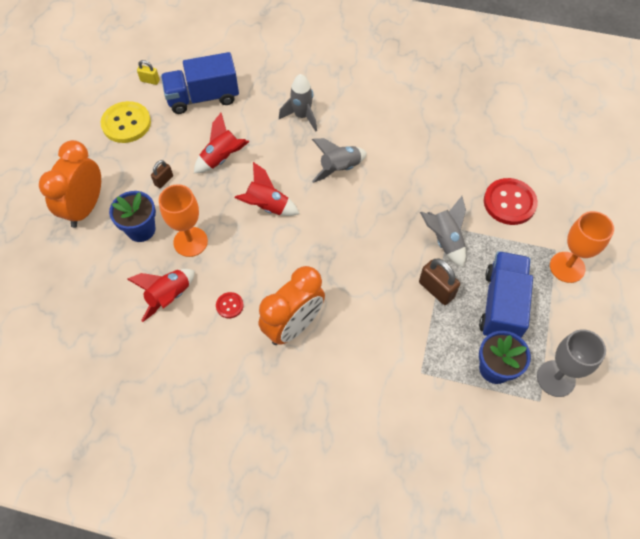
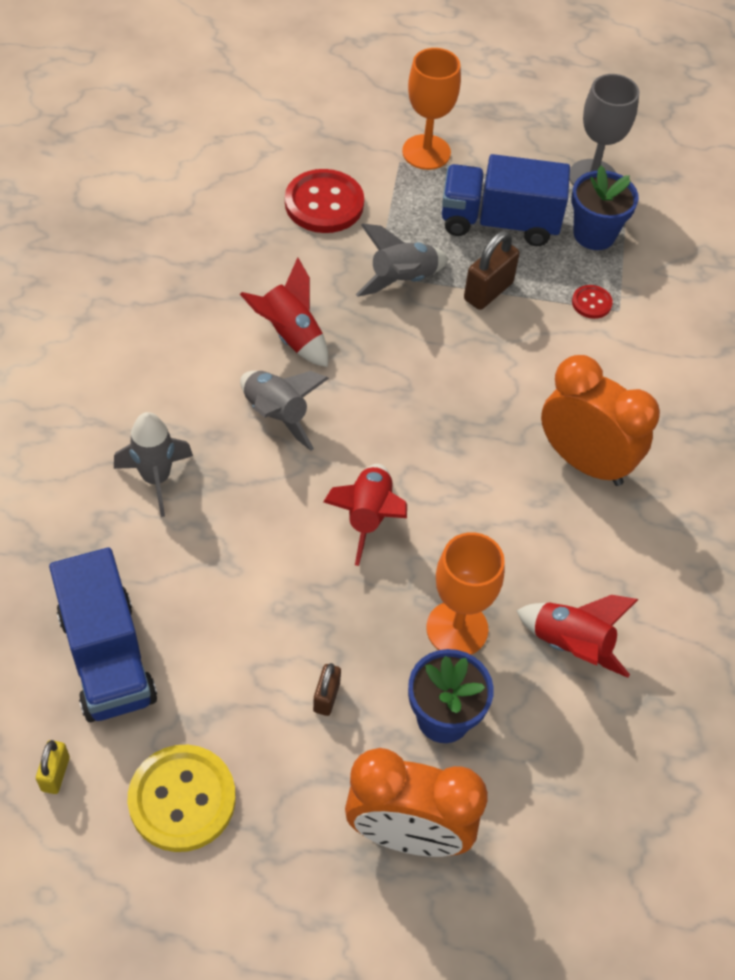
camera: 100 degrees left, 5 degrees down
brown padlock [151,160,173,188] -> brown padlock turned 75 degrees clockwise [313,663,341,716]
red rocket [194,113,249,173] -> red rocket moved to [240,257,328,367]
red button [216,292,244,318] -> red button moved to [572,285,613,319]

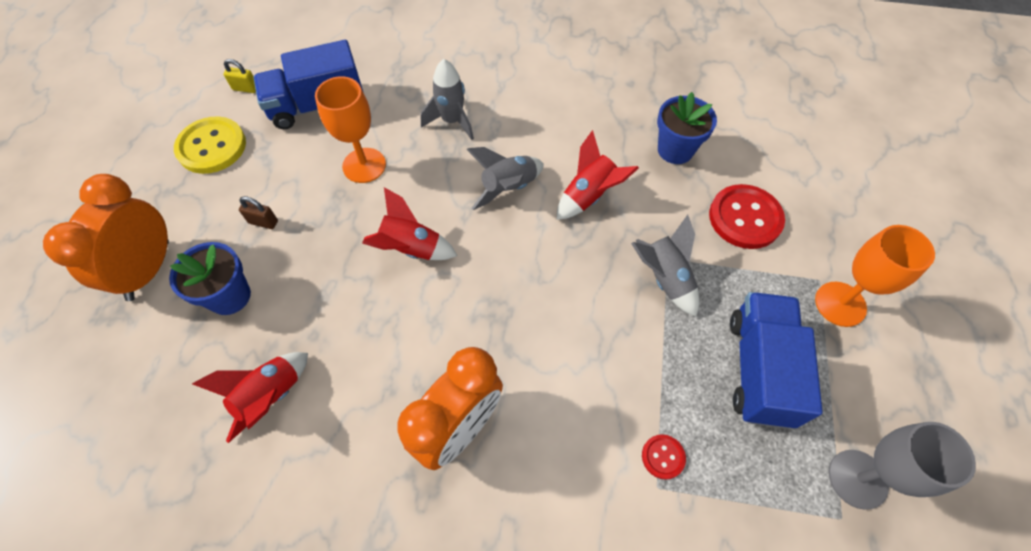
camera: 95 degrees right, 5 degrees up
orange goblet [426,532,505,655] -> orange goblet moved to [315,76,386,183]
brown padlock [464,230,520,310] -> none
blue flower pot [572,166,639,250] -> blue flower pot moved to [657,92,717,164]

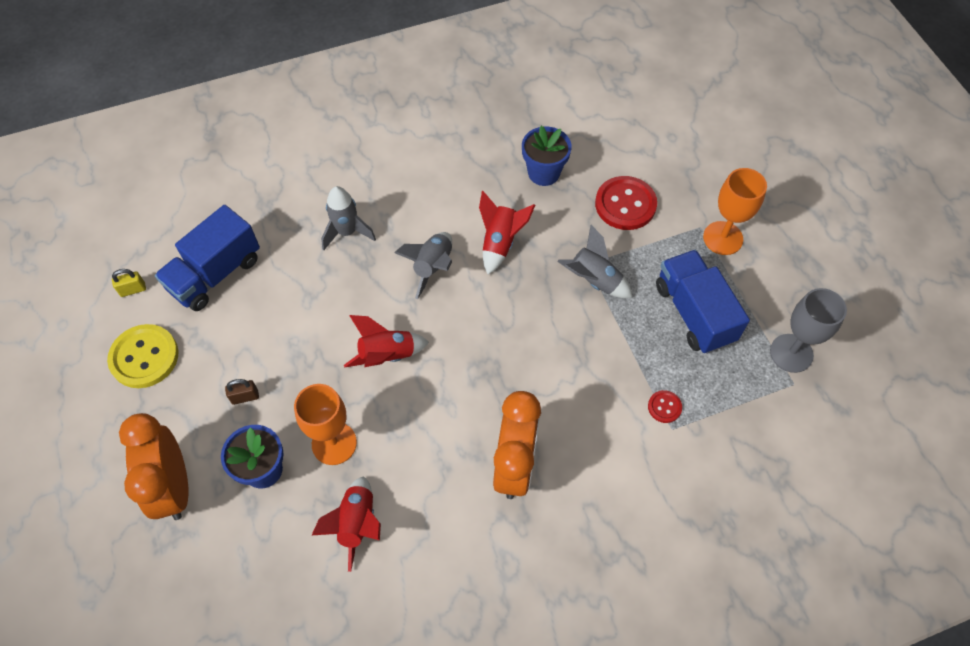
camera: 30 degrees left, 0 degrees up
orange goblet [315,76,386,183] -> orange goblet moved to [294,384,357,465]

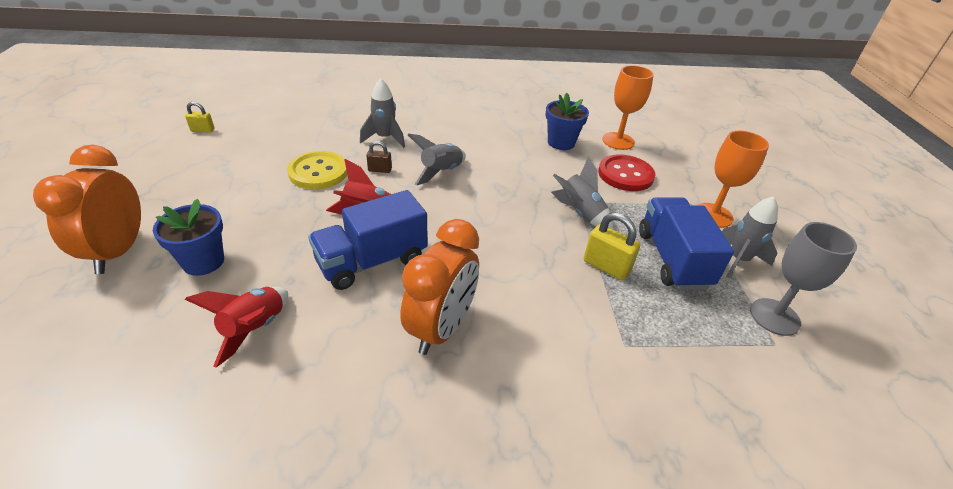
camera: 15 degrees right, 20 degrees down
yellow button [107,324,178,388] -> yellow button moved to [287,151,347,190]
blue truck [155,205,260,311] -> blue truck moved to [308,190,428,290]
brown padlock [225,379,259,405] -> brown padlock moved to [366,141,392,173]
orange goblet [294,384,357,465] -> orange goblet moved to [602,65,654,150]
red rocket [479,191,535,274] -> none
red button [648,390,682,423] -> none
none -> yellow padlock [584,212,640,280]
none -> grey rocket [722,196,778,278]

